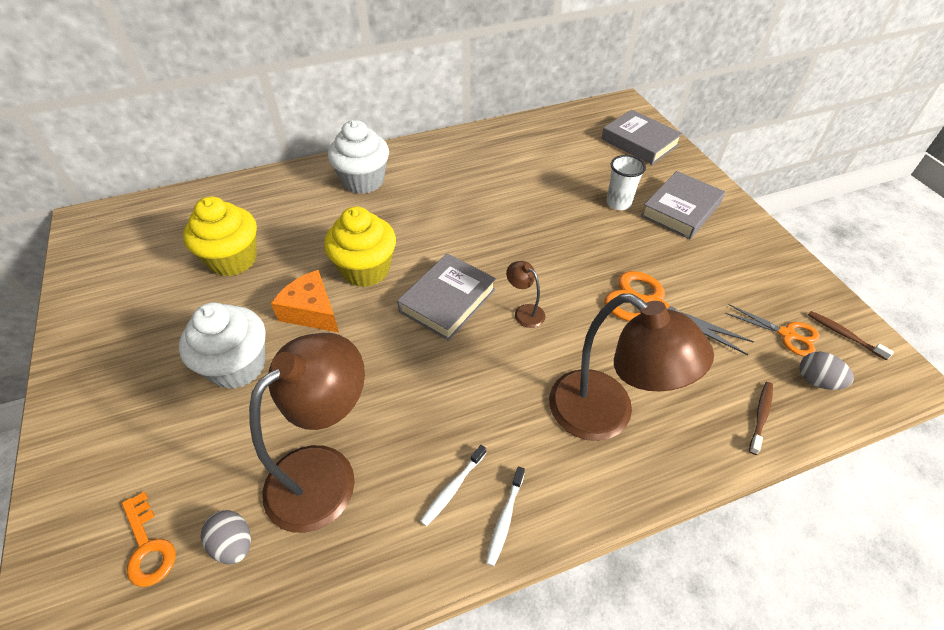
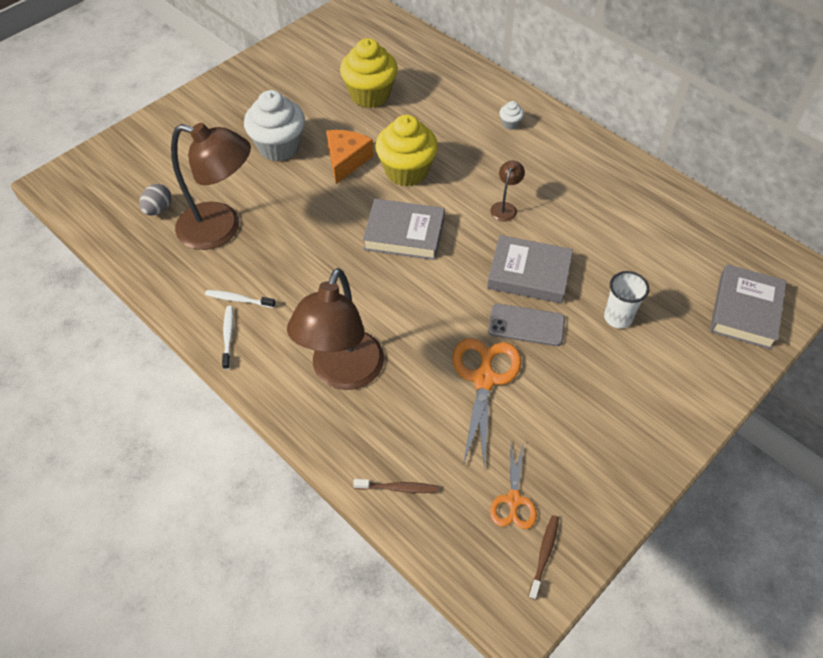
camera: 65 degrees right, 5 degrees up
orange key [122,492,175,587] -> none
white cupcake [328,120,389,194] -> white cupcake [499,101,524,130], size x0.42
white toothbrush [486,467,525,566] -> white toothbrush turned 90 degrees clockwise [222,306,234,370]
brown lamp [506,261,545,328] -> brown lamp moved to [490,160,525,222]
grey book [641,171,725,239] -> grey book moved to [487,235,573,304]
grey egg [800,352,854,390] -> none
none -> grey phone [488,304,565,346]

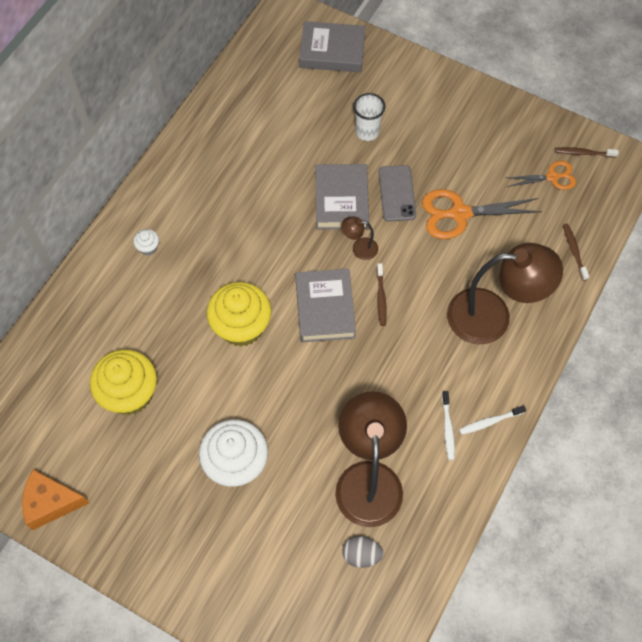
camera: 105 degrees left, 10 degrees up
orange cheese [326,130,374,184] -> orange cheese moved to [22,470,89,530]
brown lamp [490,160,525,222] -> brown lamp moved to [341,217,378,260]
none -> brown toothbrush [377,263,387,326]

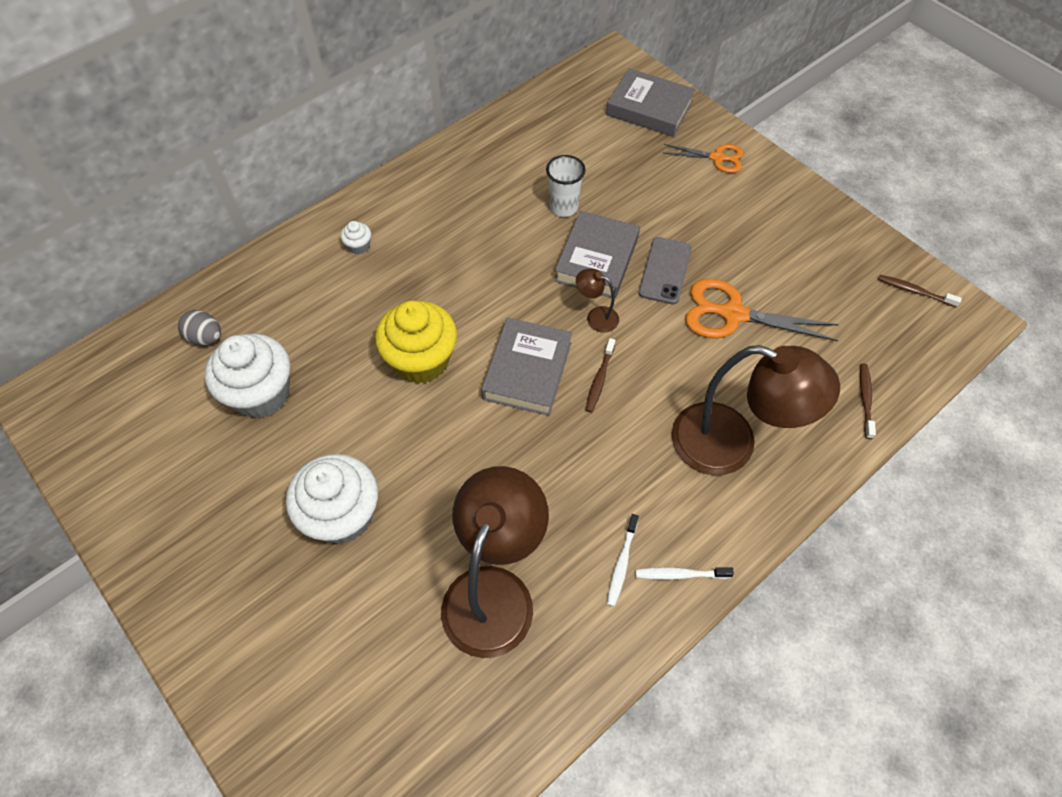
camera: 20 degrees right, 5 degrees down
orange cheese [22,470,89,530] -> none
yellow cupcake [90,349,157,415] -> white cupcake [205,333,290,418]
grey egg [342,536,384,568] -> grey egg moved to [178,310,221,345]
white cup [353,93,385,141] -> white cup moved to [546,155,586,217]
orange scissors [506,161,576,190] -> orange scissors moved to [664,144,743,173]

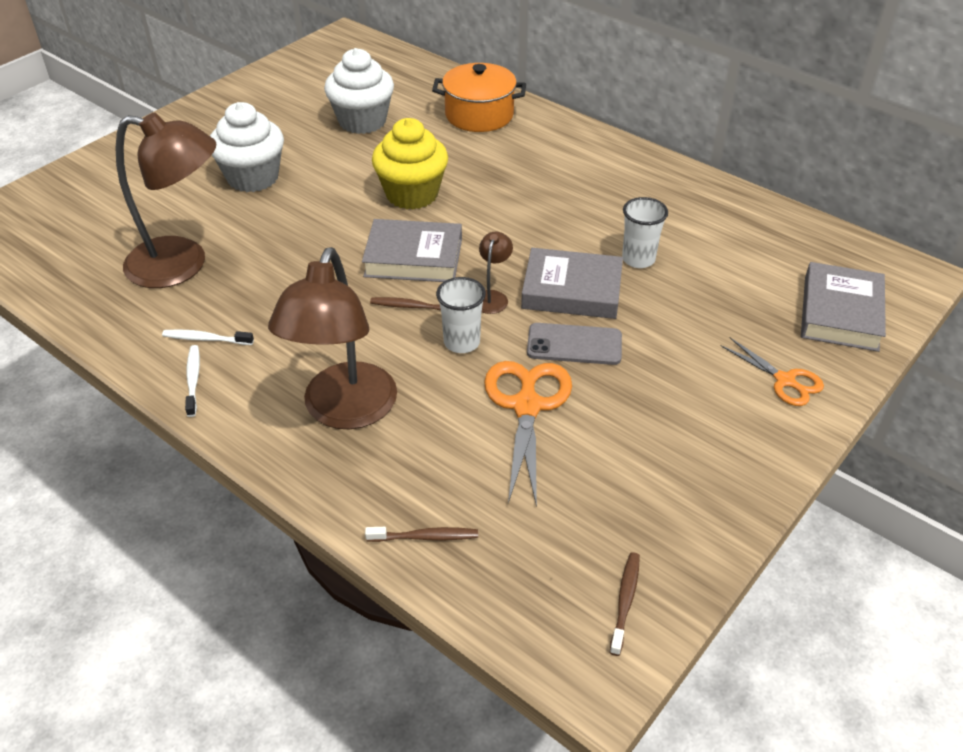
camera: 80 degrees right, 15 degrees down
grey egg [178,310,221,345] -> none
white cupcake [341,221,371,254] -> none
orange scissors [664,144,743,173] -> orange scissors turned 45 degrees counterclockwise [720,338,824,406]
none -> orange pot [432,63,526,132]
none -> white cup [436,277,486,353]

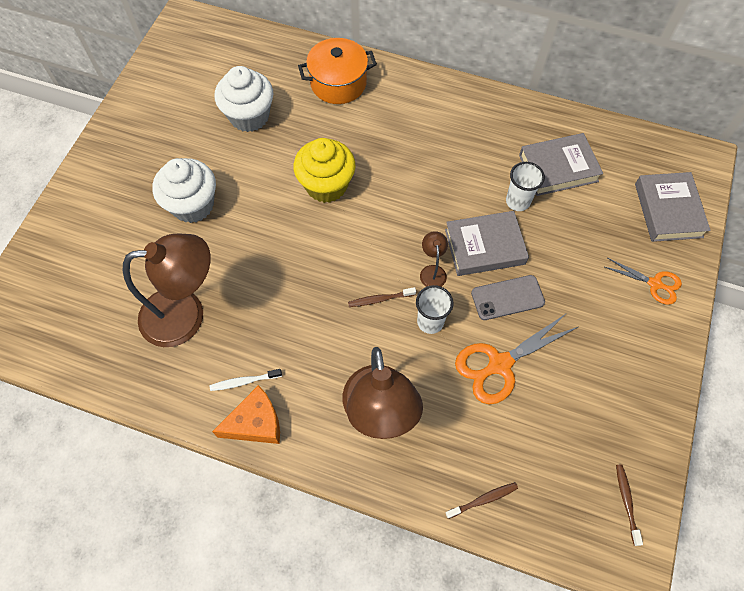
camera: 20 degrees left, 20 degrees up
white toothbrush [185,345,200,417] -> orange cheese [212,385,280,444]
grey book [362,219,462,282] -> grey book moved to [519,133,603,196]
orange scissors [484,361,572,507] -> orange scissors turned 105 degrees counterclockwise [455,313,578,404]

